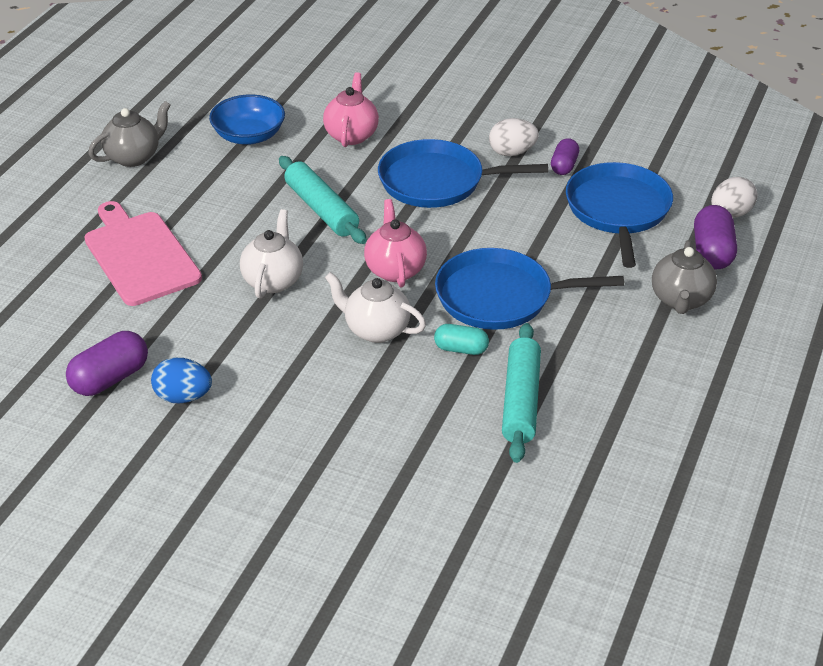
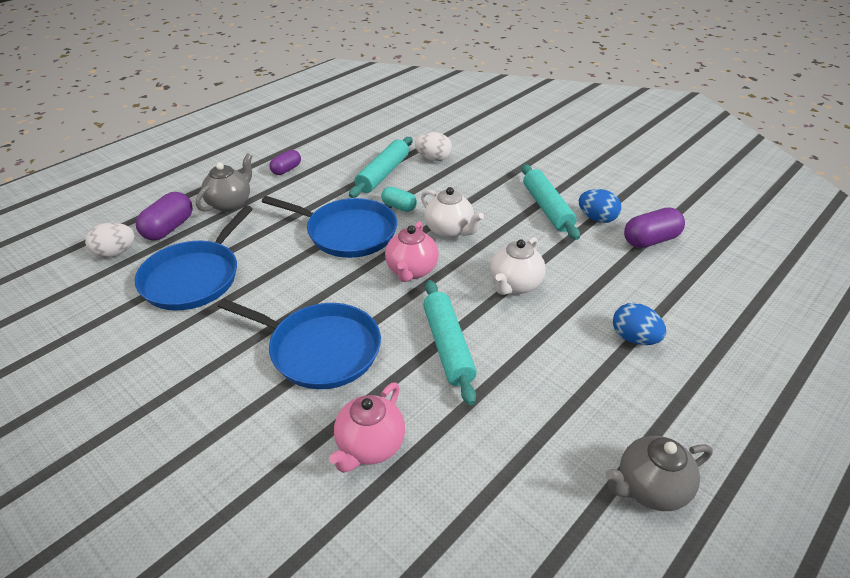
camera: 160 degrees left, 0 degrees up
pink cutting board [84,201,202,306] -> blue egg [613,303,666,345]
blue bowl [209,95,285,145] -> none
white egg [489,118,539,156] -> white egg moved to [415,132,452,161]
purple capsule [551,138,579,175] -> purple capsule moved to [269,150,301,175]
none -> turquoise rolling pin [522,164,580,240]

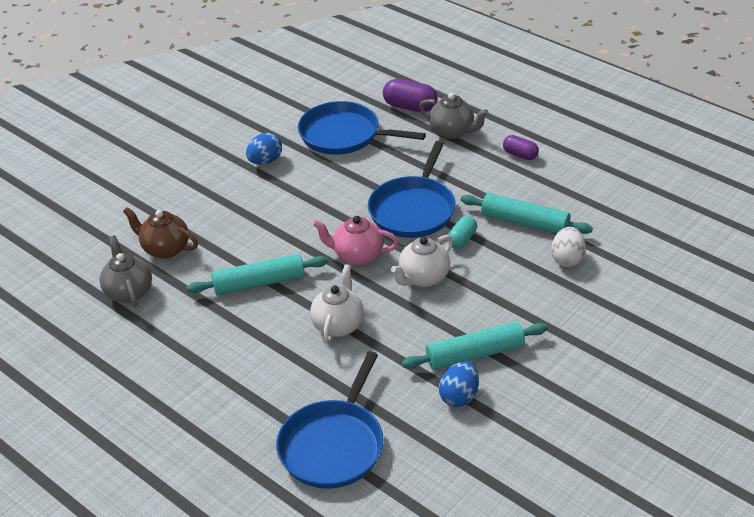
camera: 90 degrees right, 0 degrees up
white egg [85,222,135,258] -> none
blue pan [218,299,381,389] -> blue pan moved to [276,351,384,489]
pink teapot [329,382,405,473] -> brown teapot [123,207,198,259]
white teapot [490,237,546,295] -> white teapot turned 75 degrees clockwise [310,264,364,344]
grey teapot [606,436,713,511] -> grey teapot moved to [100,235,152,307]
blue egg [613,303,666,345] -> blue egg moved to [246,133,282,165]
purple capsule [624,207,685,248] -> none

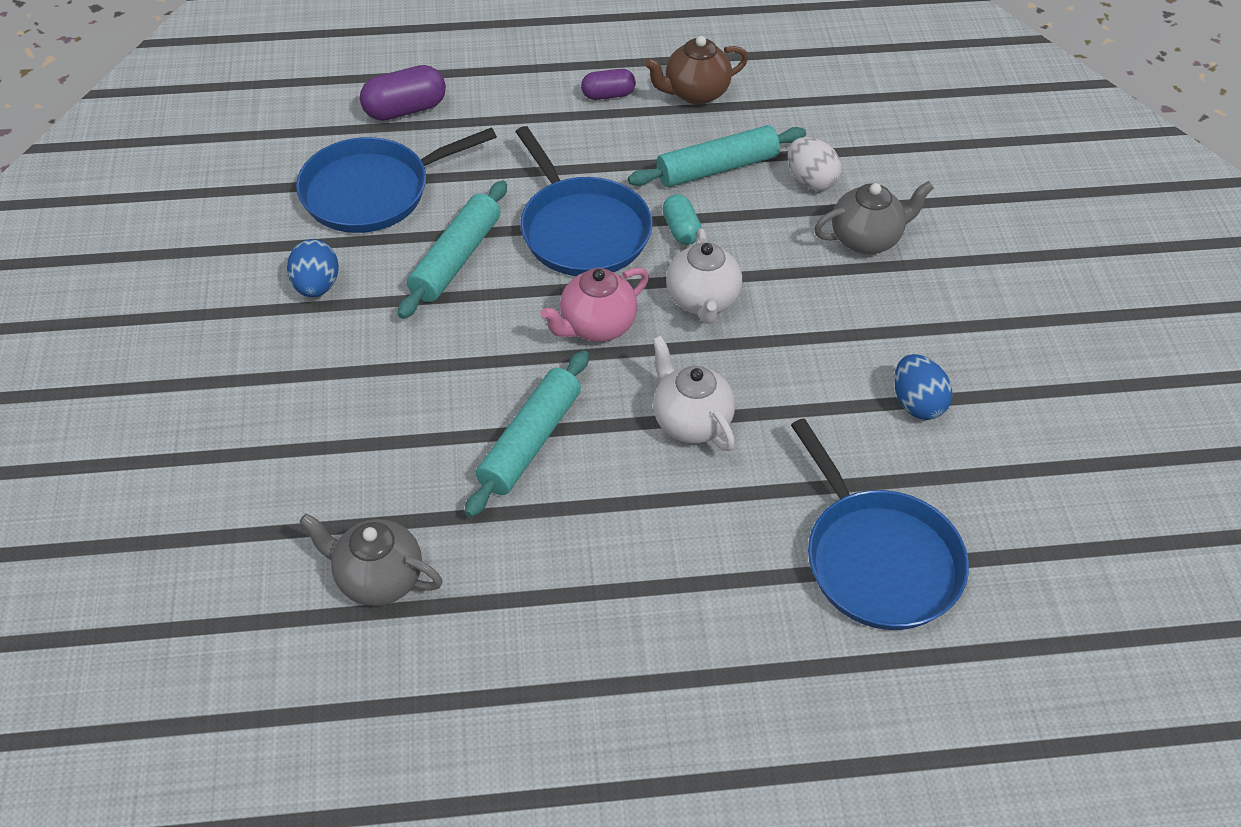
camera: 50 degrees left, 10 degrees up
brown teapot [123,207,198,259] -> brown teapot moved to [644,36,748,105]
turquoise rolling pin [402,322,548,370] -> turquoise rolling pin moved to [398,180,507,319]
grey teapot [419,93,489,139] -> grey teapot moved to [814,181,934,254]

